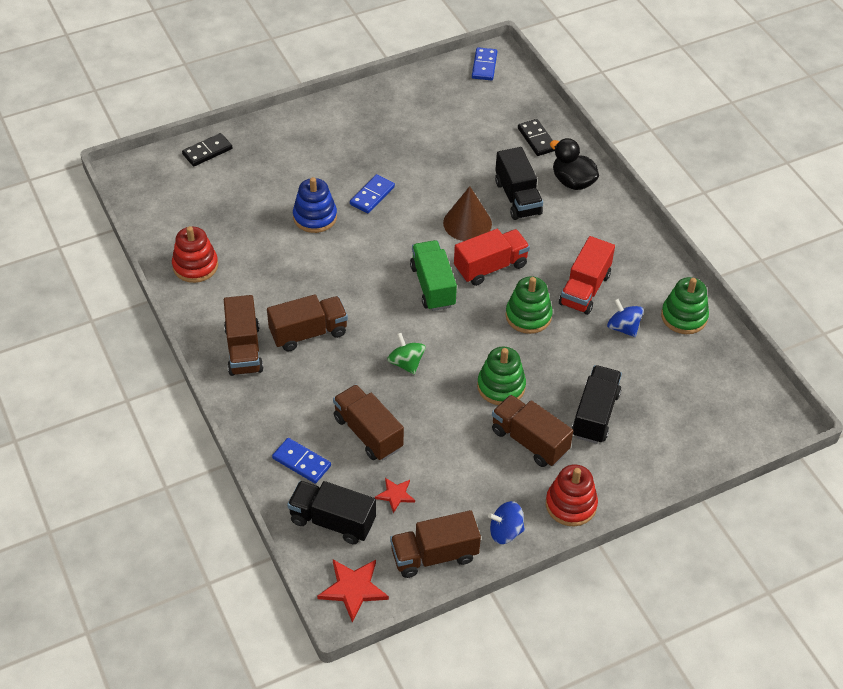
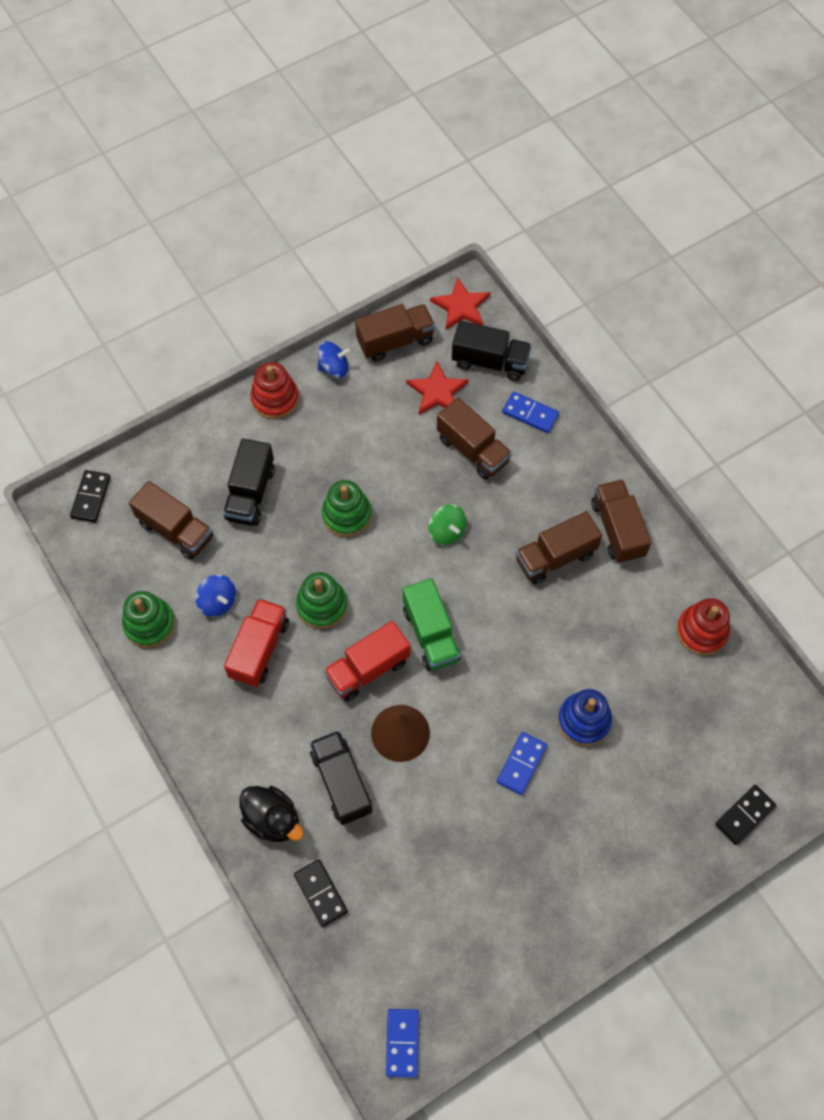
camera: 175 degrees right, 15 degrees up
red star [375,478,415,513] -> red star [406,361,469,415], size x1.67
brown truck [492,395,573,467] -> brown truck moved to [129,481,213,560]
none -> black domino [70,470,111,523]

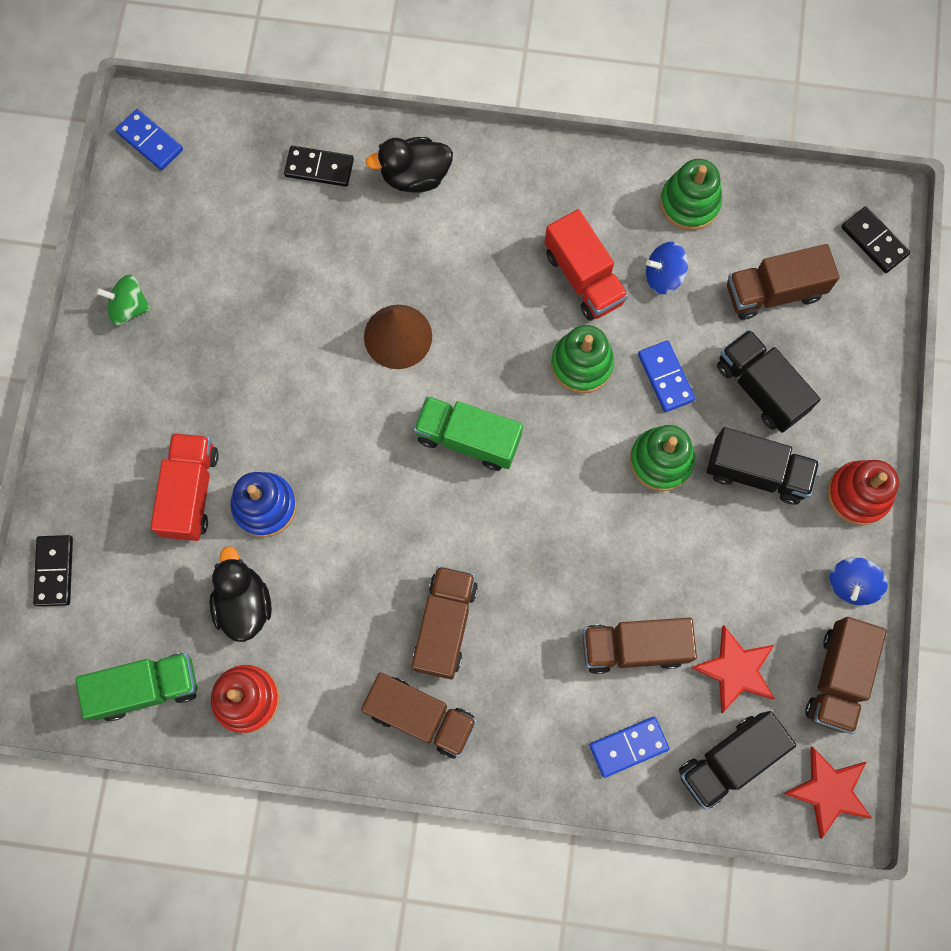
camera: 130 degrees right, 10 degrees up
black truck [310,730,372,825] -> black truck moved to [707,427,820,504]
red truck [324,621,410,701] -> red truck moved to [150,433,219,541]
green spinning top [428,504,467,545] -> green spinning top moved to [96,274,151,325]
blue domino [497,732,547,795] -> blue domino moved to [638,340,695,412]
none -> green truck [75,653,197,721]
none -> black duck [210,546,272,642]

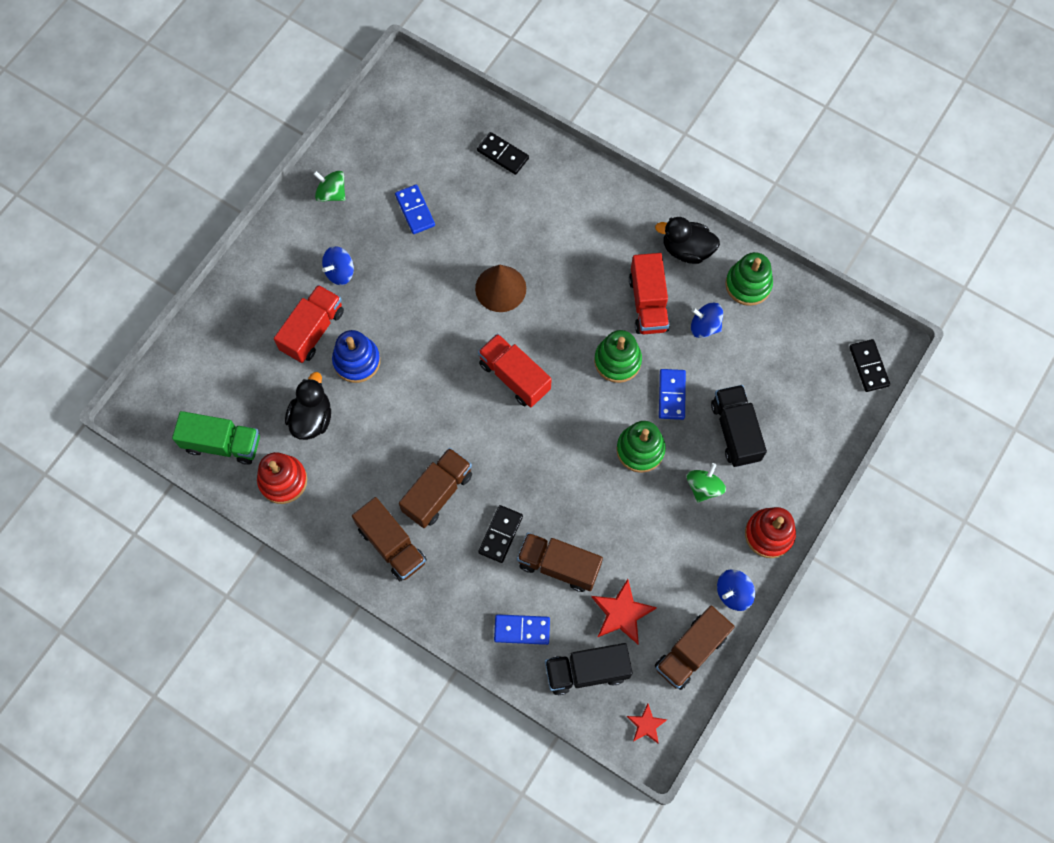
camera: 25 degrees right, 5 degrees down
black domino [33,535,73,607] -> black domino moved to [478,505,523,563]
blue domino [115,109,183,170] -> blue domino moved to [395,184,435,234]
black duck [366,137,453,193] -> black duck moved to [655,217,720,264]
green truck [414,396,523,471] -> red truck [478,333,552,408]
black truck [707,427,820,504] -> green spinning top [687,463,726,503]
brown truck [727,244,840,320] -> none
red star [783,747,873,839] -> red star [627,704,667,744], size x0.60
none -> blue spinning top [322,246,354,285]

